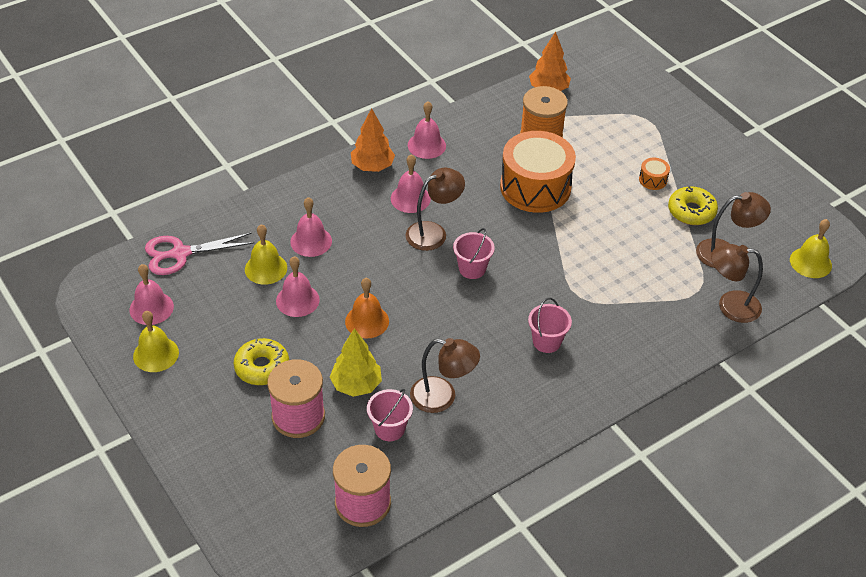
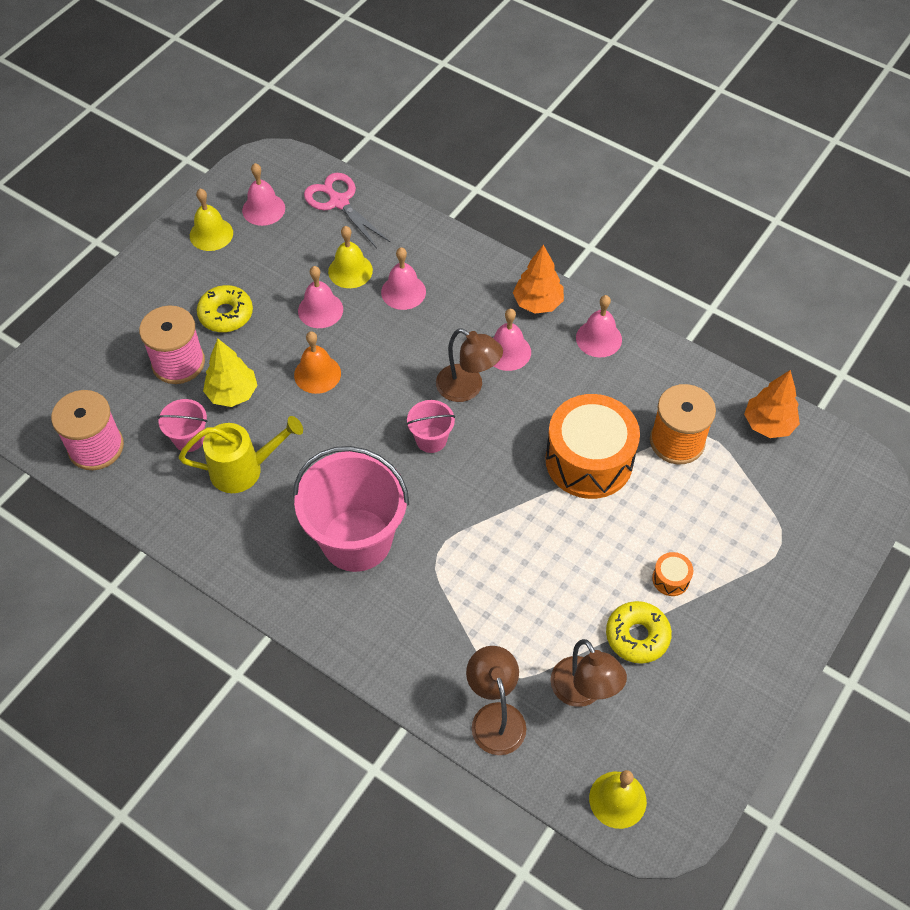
camera: 70 degrees right, 10 degrees up
brown lamp [410,338,480,413] -> yellow watering can [179,416,303,493]
pink bucket [528,298,572,353] -> pink bucket [293,446,409,572], size x2.17

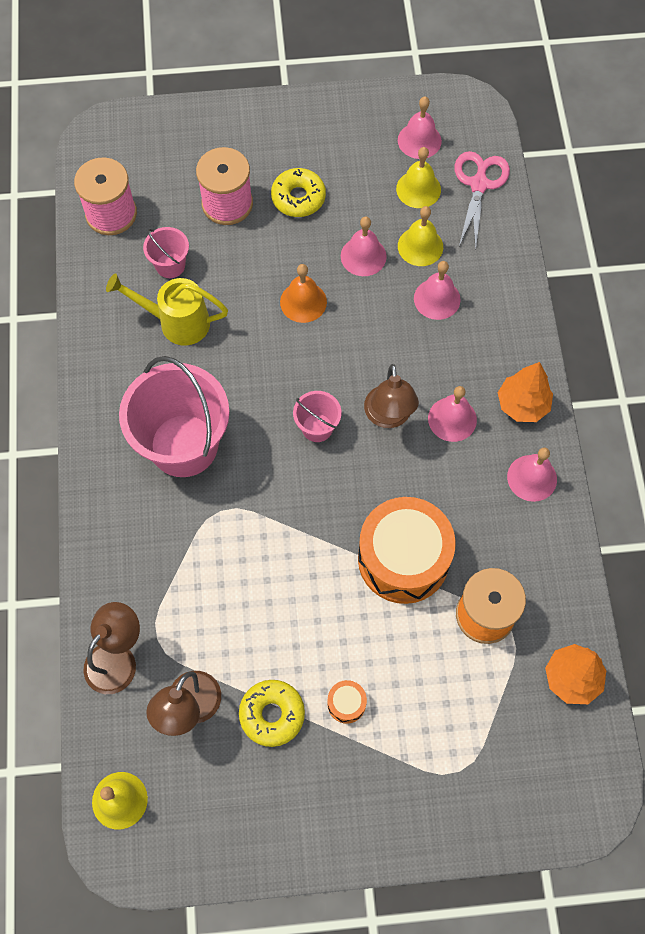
camera: 50 degrees right, 10 degrees up
yellow watering can [179,416,303,493] -> yellow watering can turned 150 degrees clockwise [106,273,228,346]
yellow bell [190,189,233,251] -> yellow bell moved to [396,147,441,208]
yellow tree [203,338,258,407] -> none

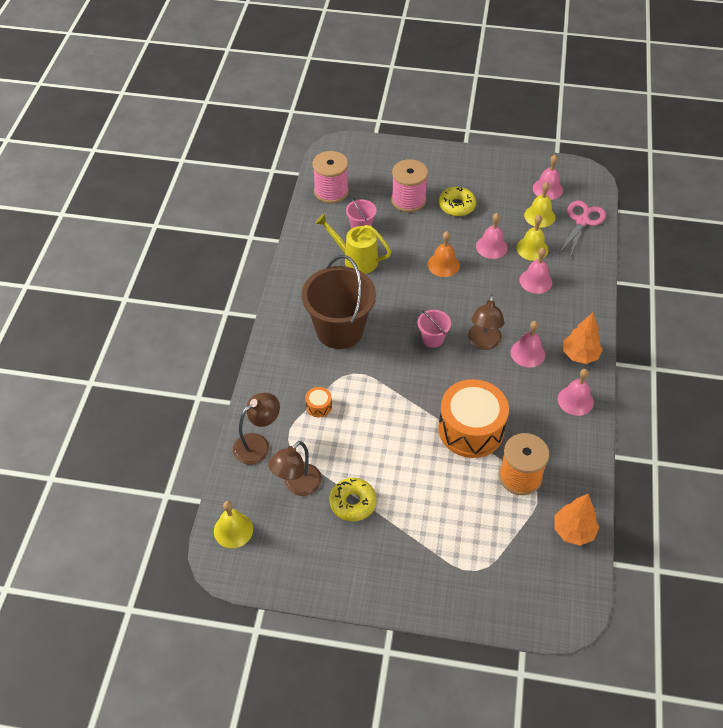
camera: 15 degrees right, 15 degrees down
pink bucket [119,356,229,477] -> brown bucket [302,255,376,349]
orange drum [327,680,367,724] -> orange drum moved to [305,387,332,418]

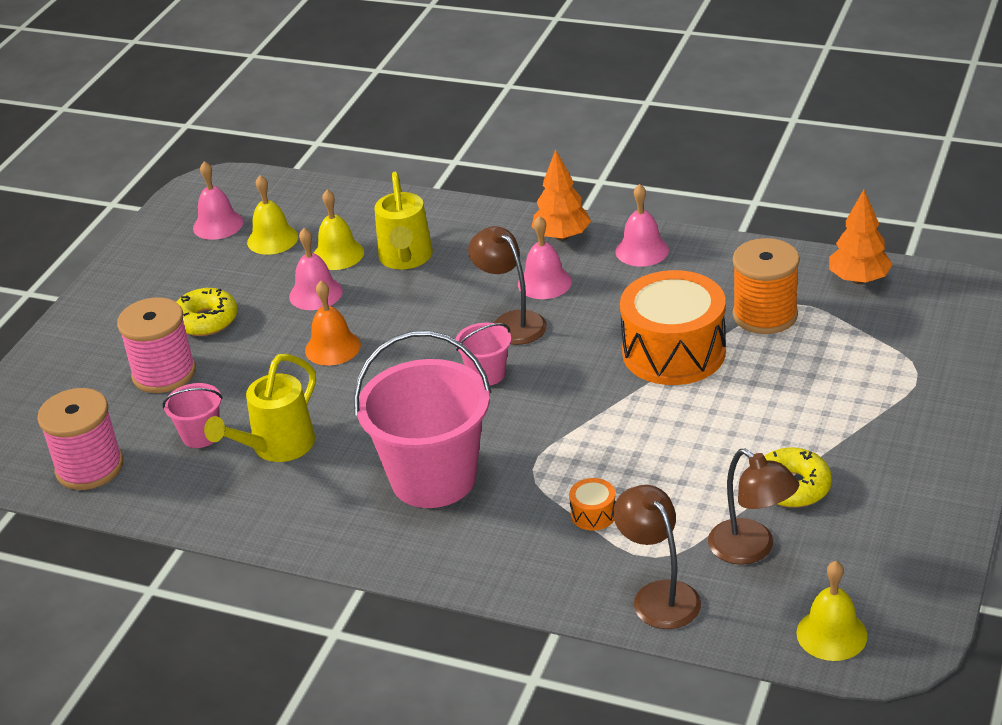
camera: 75 degrees left, 15 degrees down
brown bucket [302,255,376,349] -> pink bucket [354,331,492,508]
brown lamp [468,294,505,350] -> brown lamp turned 150 degrees counterclockwise [468,226,547,345]
pink bell [519,248,552,294] -> yellow watering can [374,172,433,269]
pink scissors [559,201,606,257] -> none

